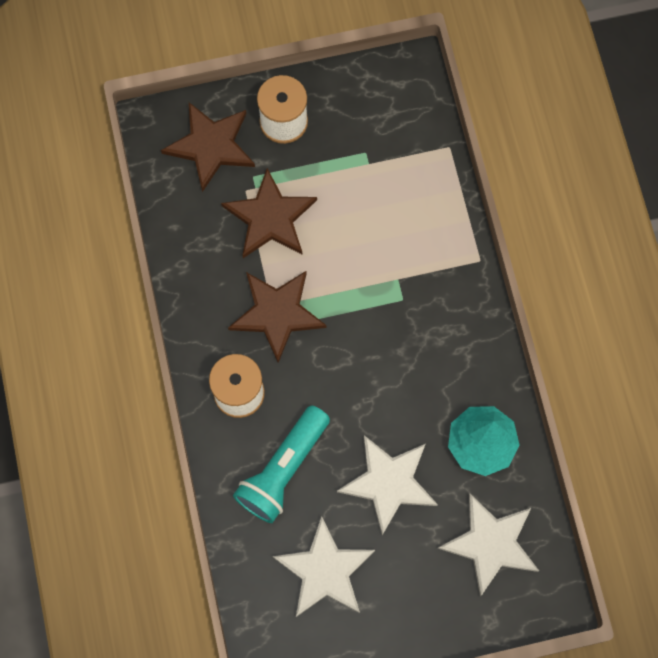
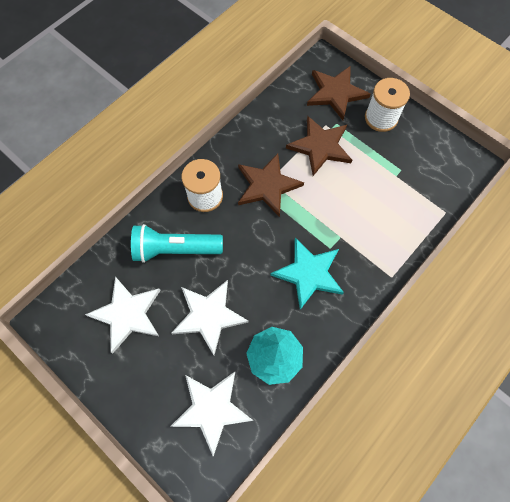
camera: 55 degrees right, 5 degrees down
none -> turquoise star [270,238,344,310]

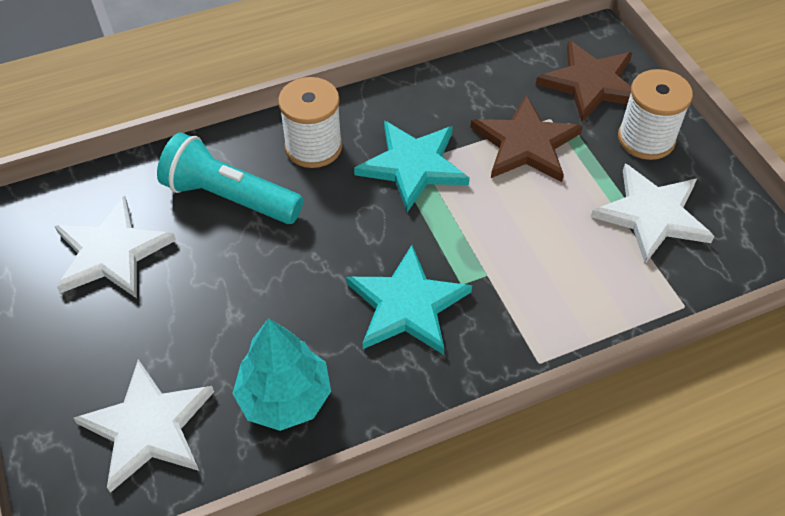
camera: 25 degrees right, 15 degrees down
white star [171,280,249,355] -> white star moved to [591,164,714,264]
brown star [238,153,304,217] -> turquoise star [354,121,470,212]

